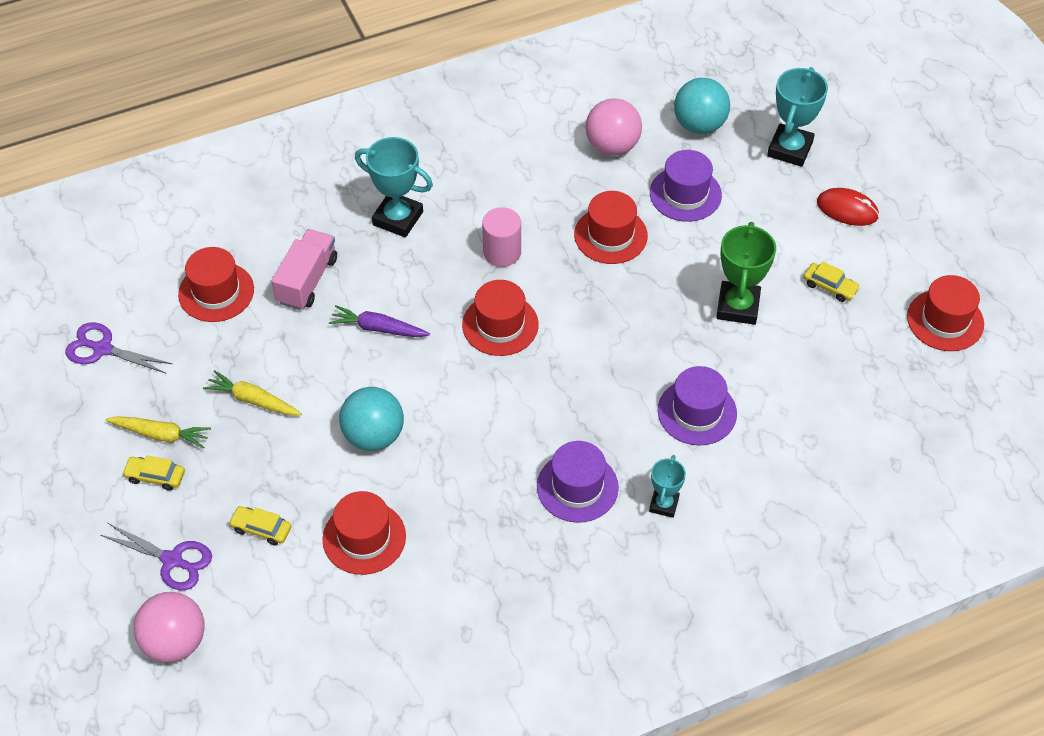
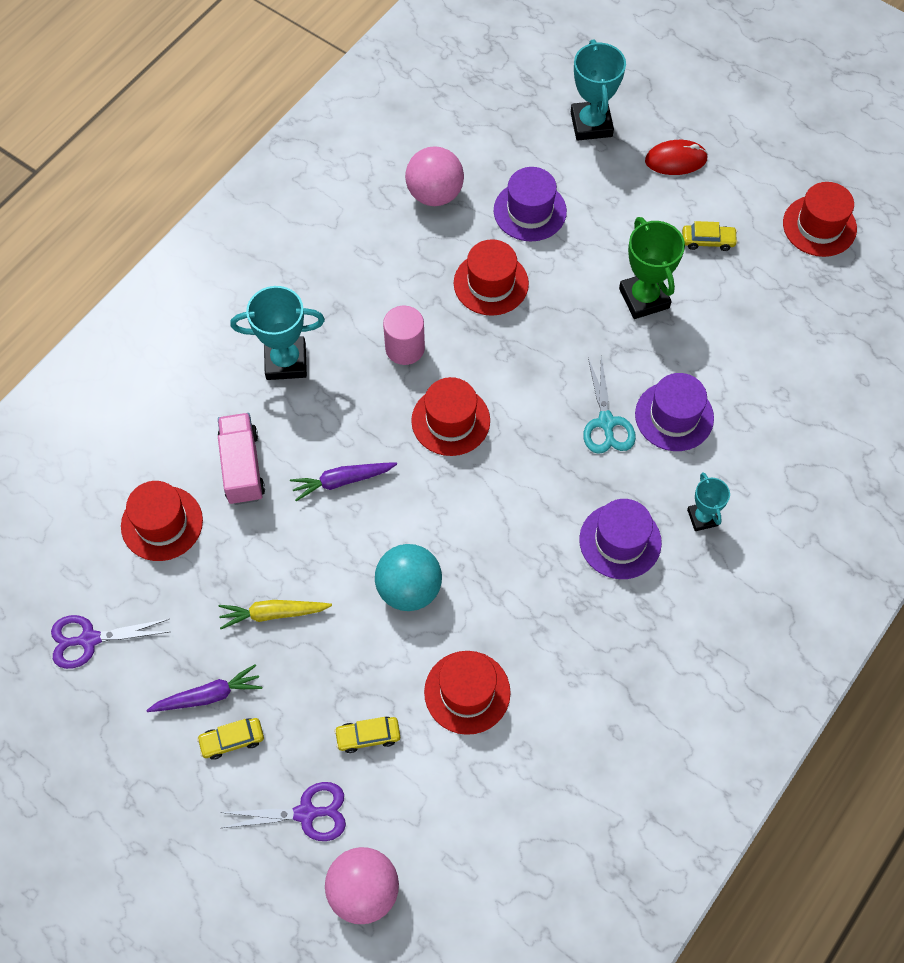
camera: 30 degrees left, 10 degrees up
yellow carrot [105,416,211,449] -> purple carrot [146,664,262,712]
turquoise ball [674,78,730,134] -> none
none -> turquoise scissors [583,357,636,454]

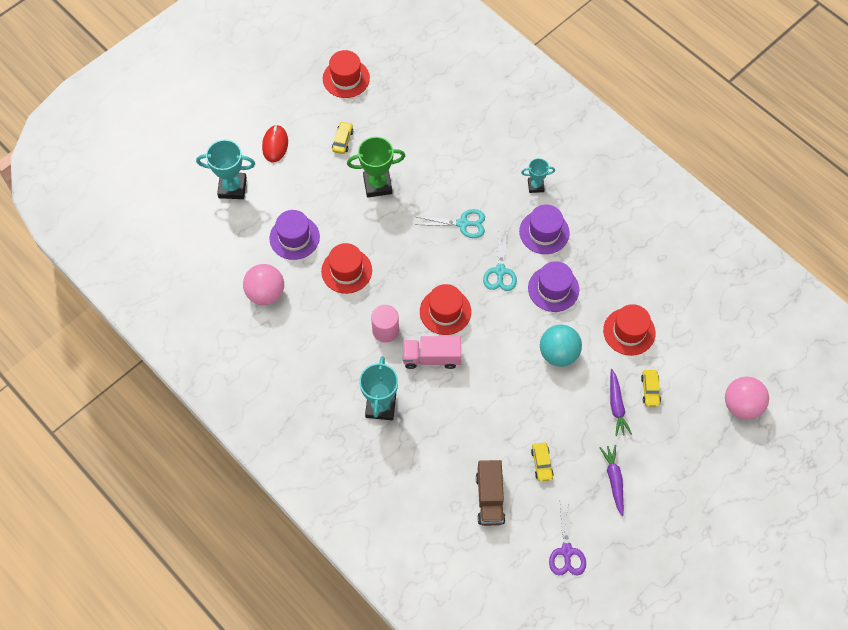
camera: 80 degrees left, 0 degrees up
red hat [121,481,203,561] -> brown truck [476,460,505,526]
yellow car [197,718,264,760] -> yellow car moved to [531,442,554,482]
pink truck [218,413,265,505] -> pink truck moved to [403,336,461,369]
yellow carrot [219,600,332,629] -> none
purple scissors [219,782,346,841] -> none
purple carrot [290,462,397,501] -> purple carrot moved to [610,369,632,436]
purple hat [635,373,714,451] -> purple hat moved to [528,261,579,312]
none -> turquoise scissors [483,231,517,291]

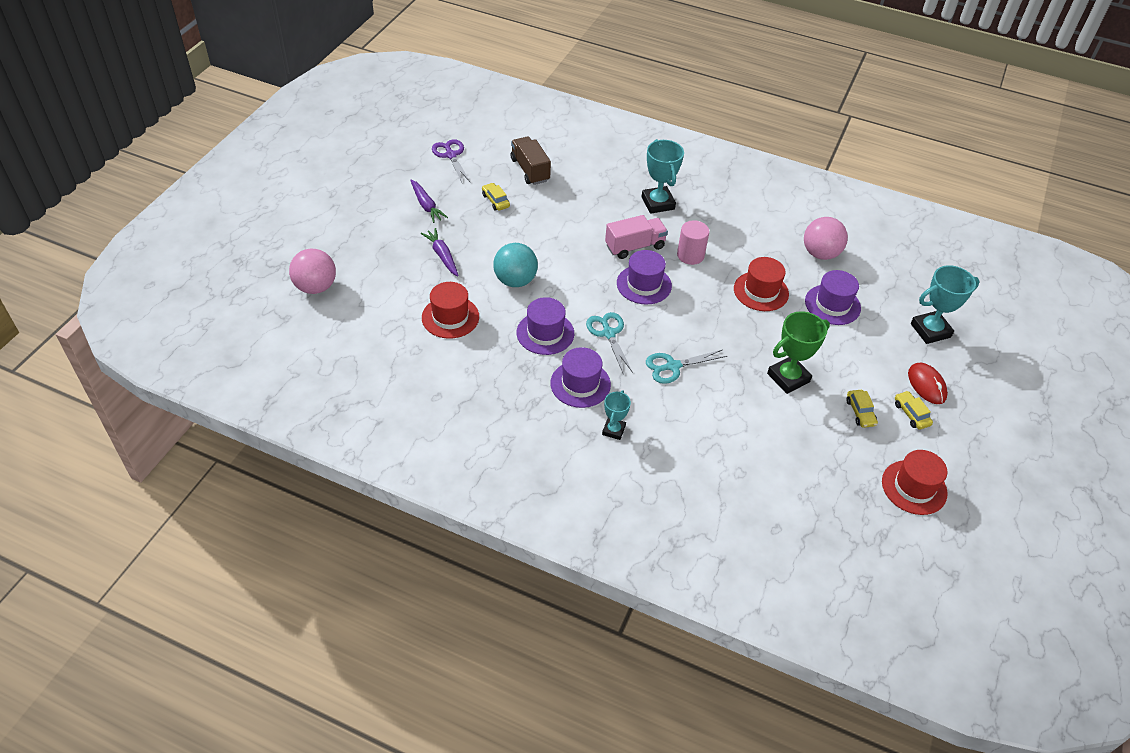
camera: 155 degrees right, 15 degrees down
red hat [420,284,471,335] -> purple hat [617,250,672,305]
turquoise trophy [521,158,555,193] -> turquoise trophy turned 45 degrees counterclockwise [602,390,631,440]
yellow car [641,370,661,407] -> yellow car moved to [895,391,933,430]

